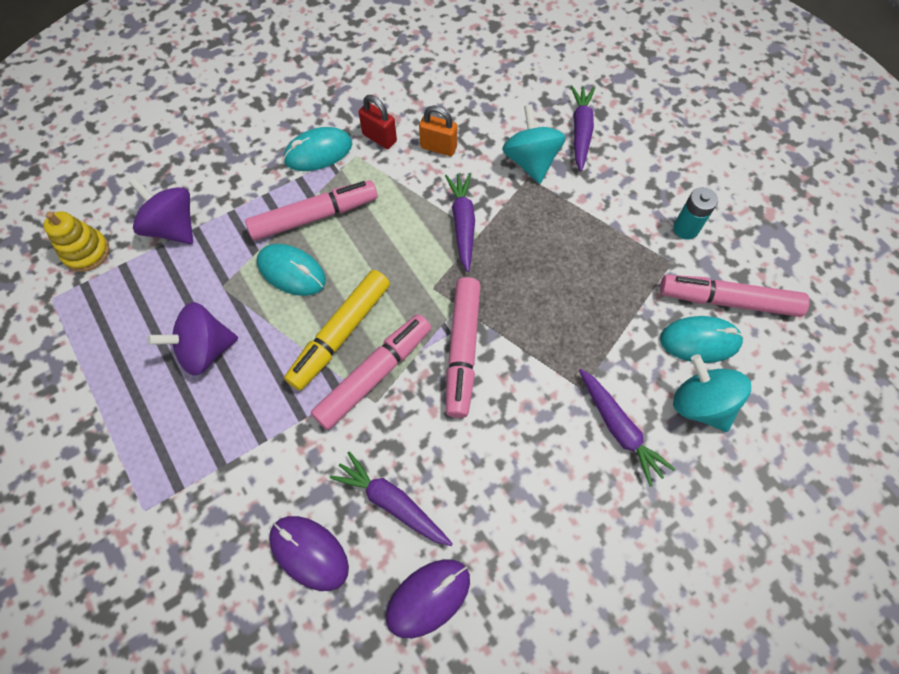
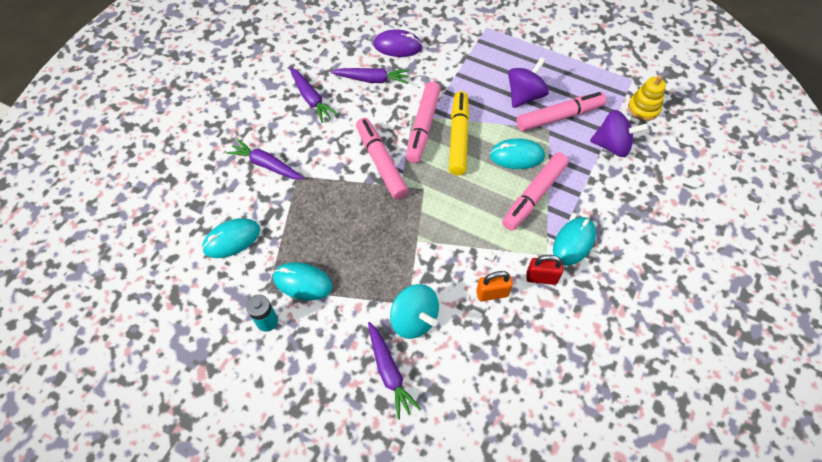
camera: 150 degrees right, 5 degrees down
purple mouse [386,559,470,638] -> none
purple carrot [445,173,475,272] -> purple carrot moved to [290,67,338,123]
pink marker [660,275,810,317] -> pink marker moved to [517,92,606,132]
turquoise spinning top [673,354,751,432] -> none
none -> turquoise mouse [273,262,333,300]

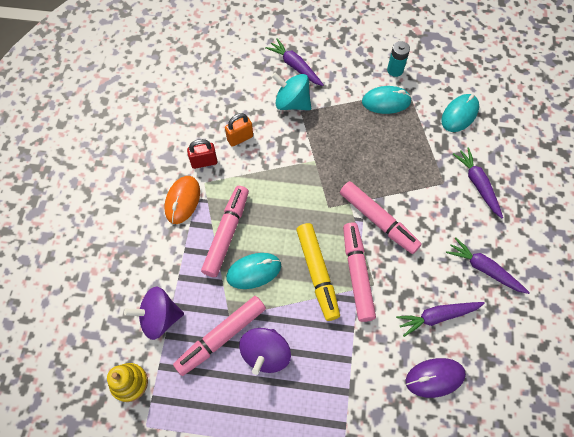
camera: 160 degrees right, 5 degrees up
purple carrot [226,139,304,180] -> purple carrot turned 120 degrees counterclockwise [453,147,503,218]
turquoise mouse [553,217,596,265] -> orange mouse [164,176,200,224]

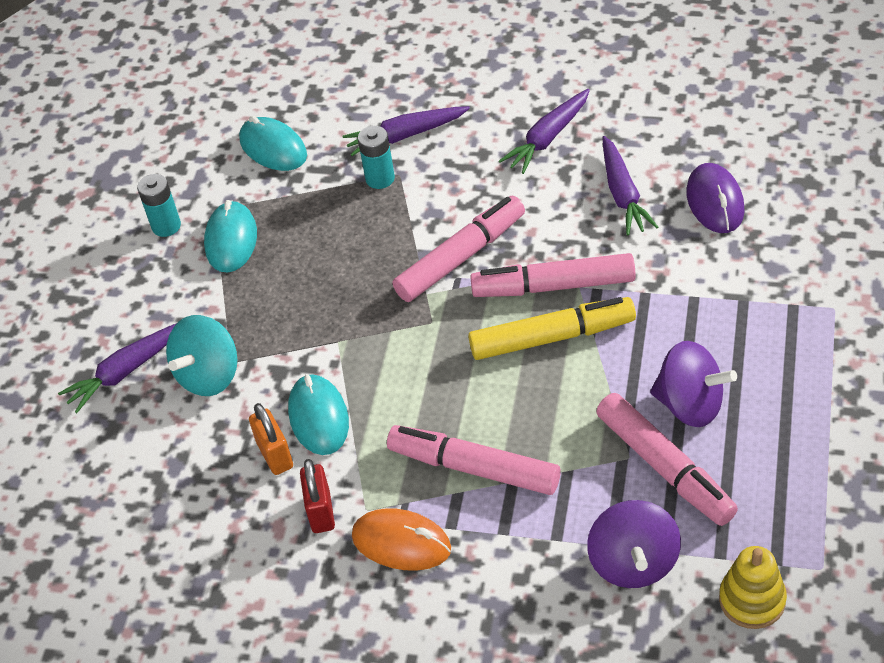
camera: 80 degrees left, 15 degrees down
turquoise mouse [226,253,281,289] -> turquoise mouse moved to [288,374,349,455]
none -> turquoise battery [358,126,395,189]

